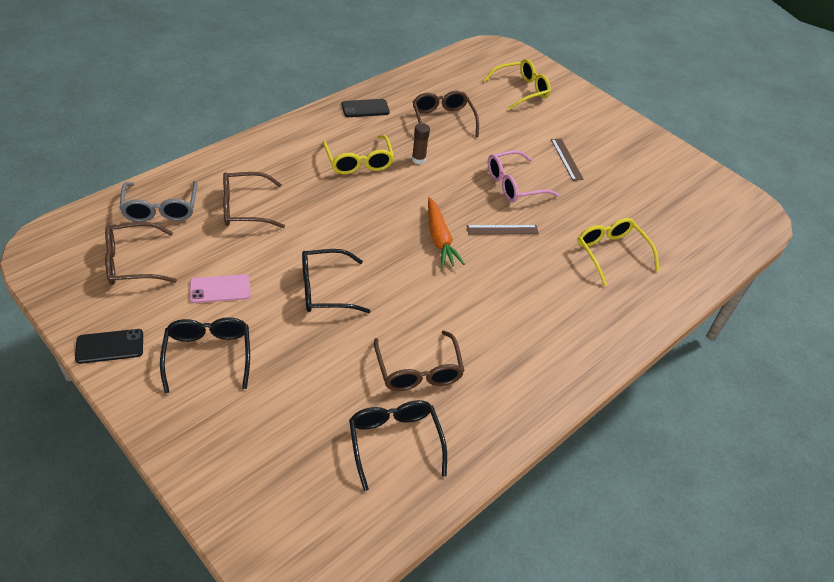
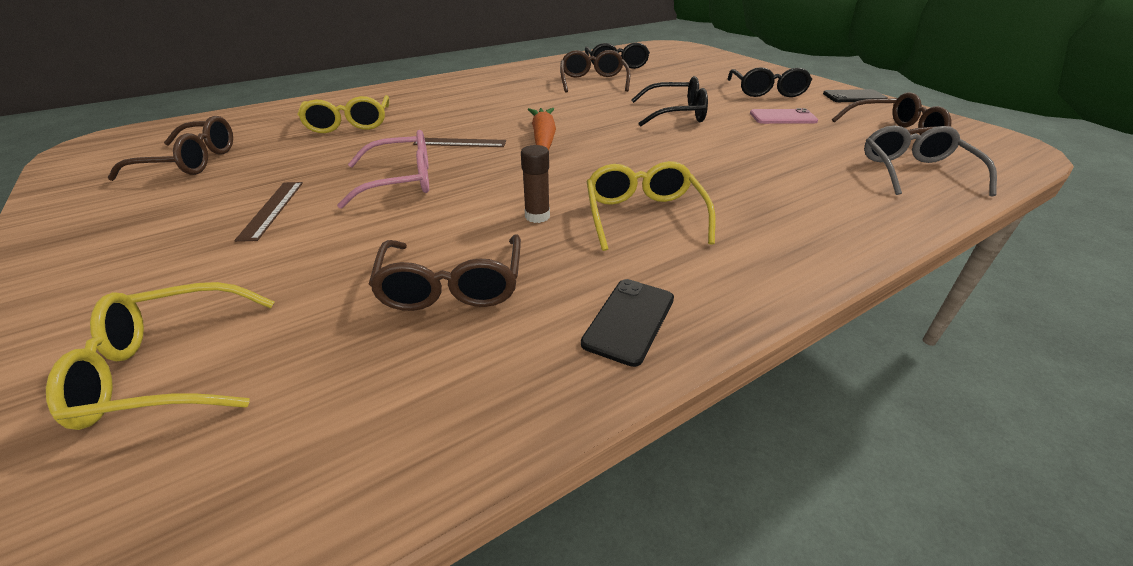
camera: 165 degrees left, 10 degrees down
brown glasses [223,172,285,228] -> brown glasses moved to [108,116,233,181]
black phone [342,99,390,117] -> black phone turned 60 degrees counterclockwise [581,279,674,367]

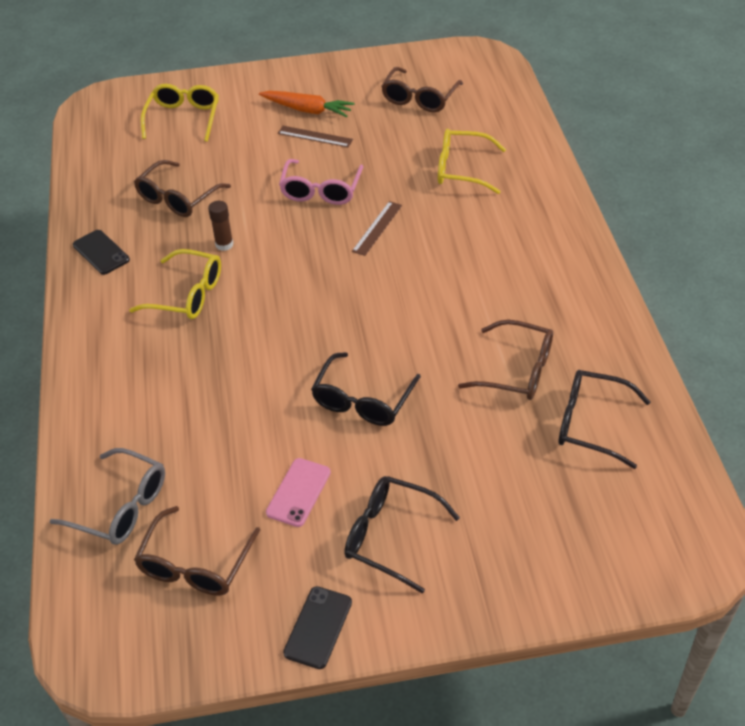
camera: 115 degrees right, 10 degrees up
brown glasses [369,234,521,311] -> brown glasses turned 75 degrees counterclockwise [134,160,231,217]
orange carrot [527,108,556,150] -> orange carrot moved to [259,91,355,117]

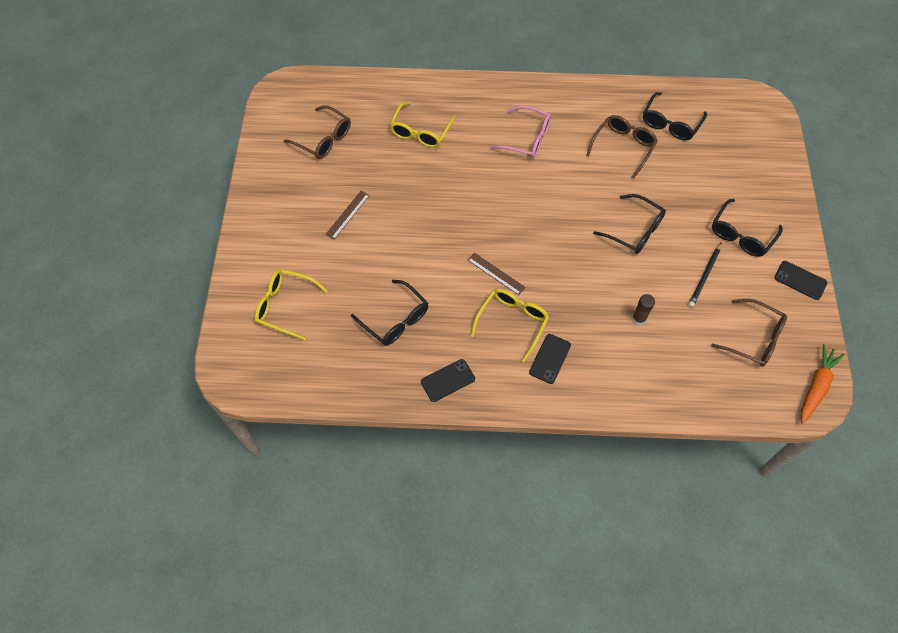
camera: 80 degrees left, 15 degrees up
grey glasses [50,448,165,545] -> none
brown glasses [134,160,231,217] -> black glasses [351,280,428,346]
brown glue stick [208,201,233,251] -> brown glue stick moved to [632,294,655,325]
orange carrot [259,91,355,117] -> orange carrot moved to [801,344,845,424]
pink phone [266,458,331,527] -> black pencil [688,242,722,308]
pink glasses [279,159,364,205] -> pink glasses moved to [490,105,551,159]
brown ruler [352,201,402,256] -> brown ruler moved to [468,252,526,295]
none -> black phone [529,334,571,384]

